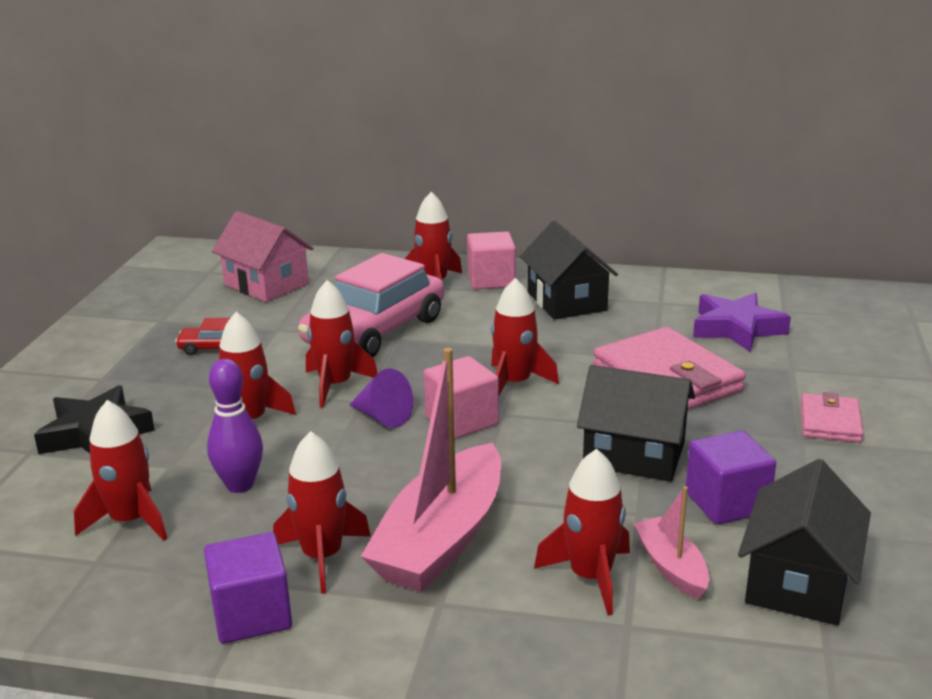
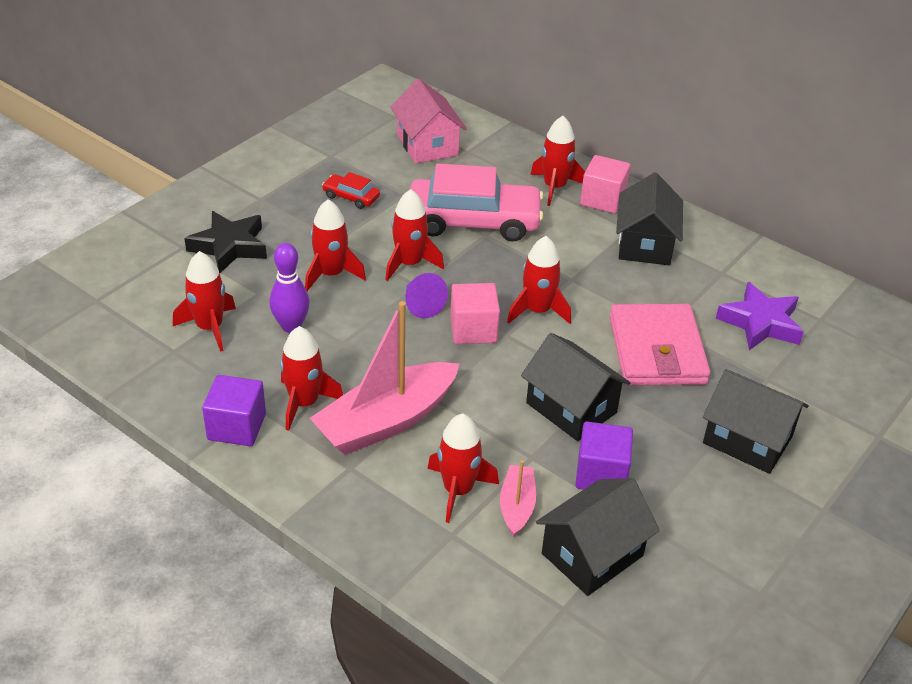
camera: 25 degrees right, 15 degrees up
pink car [298,253,444,358] -> pink car turned 150 degrees counterclockwise [410,164,544,242]
pink wallet [801,392,864,443] -> black house [703,369,809,474]

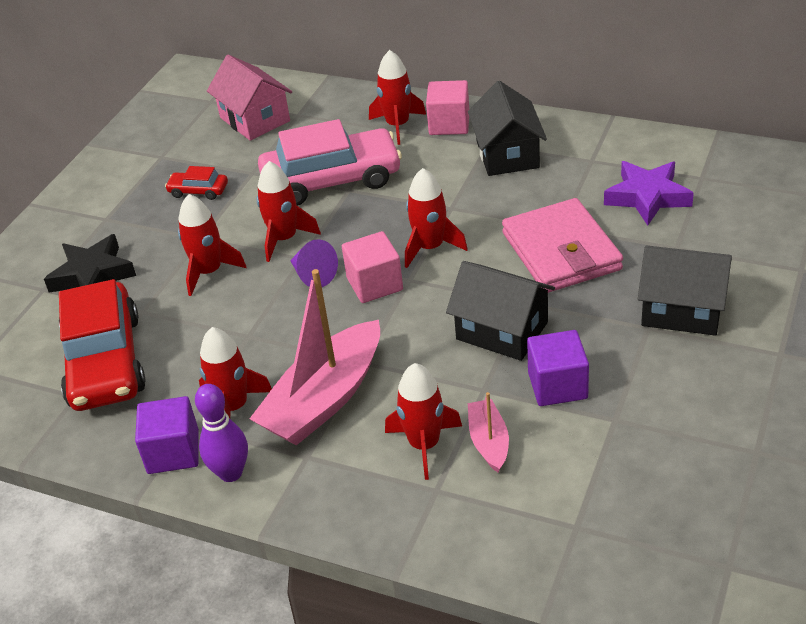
camera: 10 degrees left, 0 degrees up
red rocket [173,251,236,352] -> red car [59,279,146,411]
purple bowling pin [269,243,310,333] -> purple bowling pin moved to [195,384,248,482]
black house [536,478,660,596] -> none

